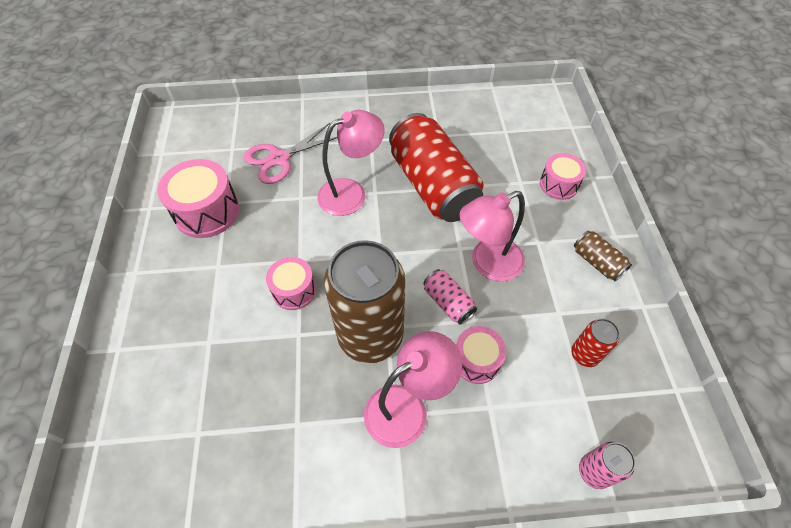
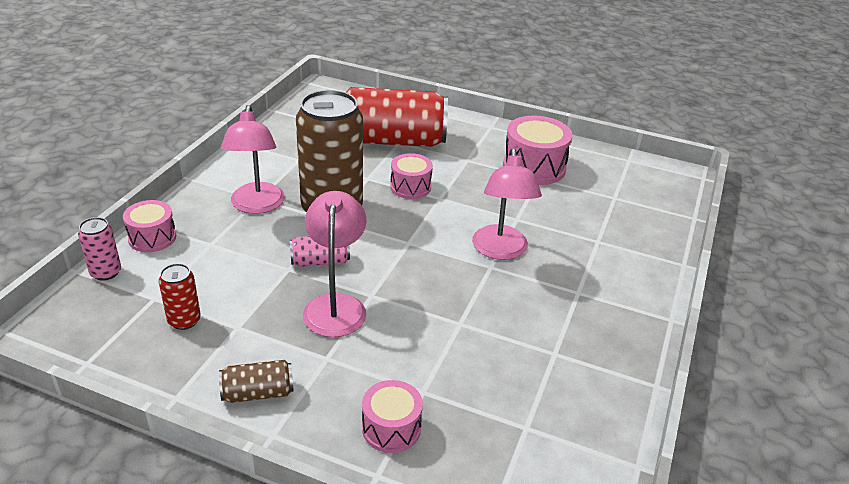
camera: 115 degrees right, 20 degrees down
pink scissors [244,123,337,184] -> none
red can [389,113,484,222] -> red can moved to [346,87,448,147]
pink drum [456,326,506,384] -> pink drum moved to [123,200,176,252]

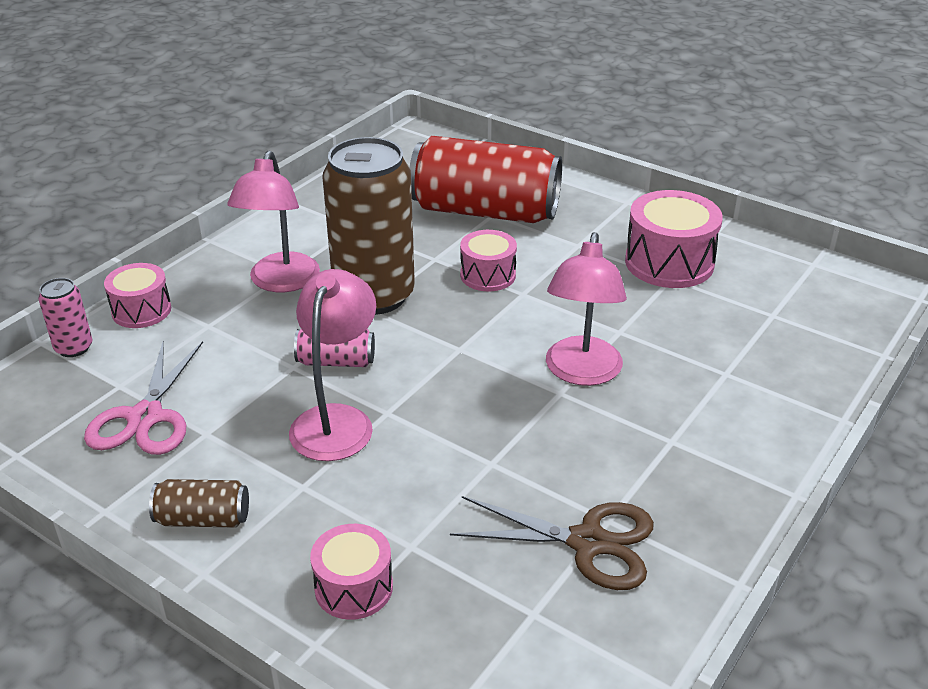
camera: 15 degrees right, 0 degrees up
red can [159,263,201,330] -> pink scissors [84,341,203,455]
none -> brown scissors [450,496,654,590]

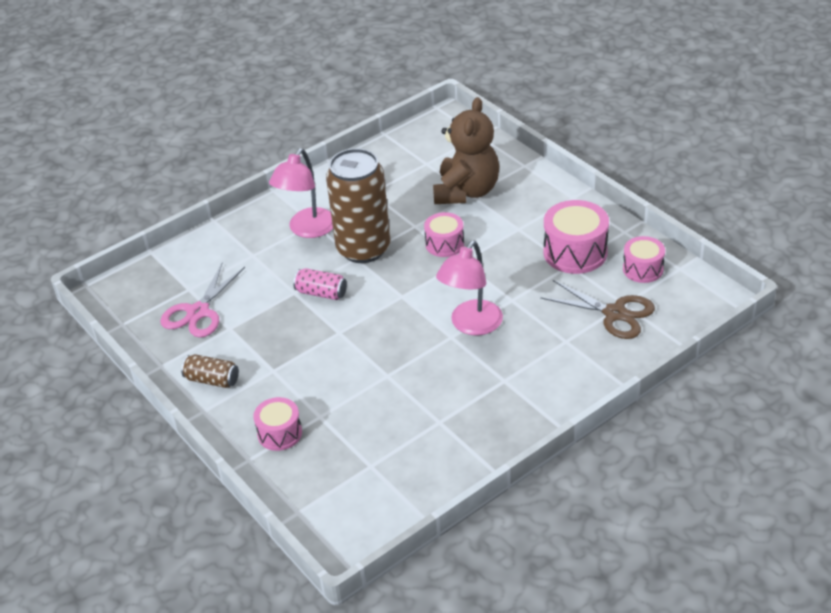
camera: 20 degrees right, 5 degrees up
pink can [38,278,92,357] -> none
pink drum [104,263,171,328] -> pink drum moved to [623,236,665,283]
pink lamp [289,269,376,461] -> none
red can [410,136,562,223] -> brown teddy bear [433,97,499,204]
brown scissors [450,496,654,590] -> brown scissors moved to [540,280,655,339]

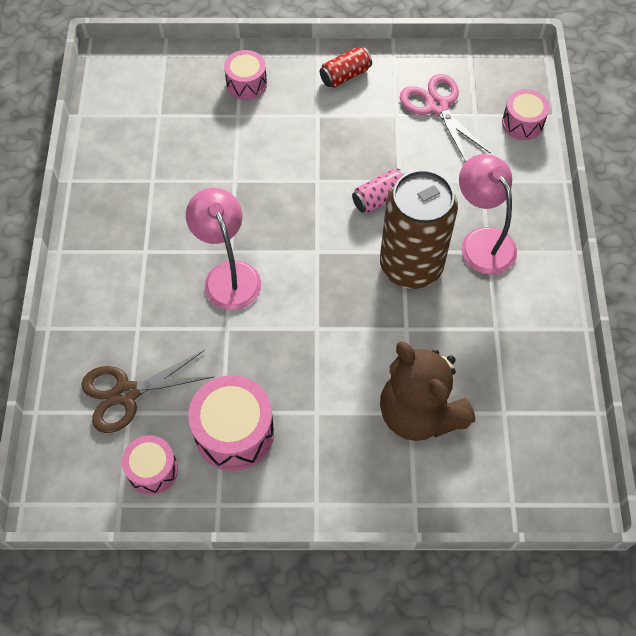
camera: 125 degrees right, 20 degrees up
brown can [181,354,239,388] -> red can [320,47,372,88]
pink drum [424,212,464,257] -> pink drum moved to [502,89,550,140]

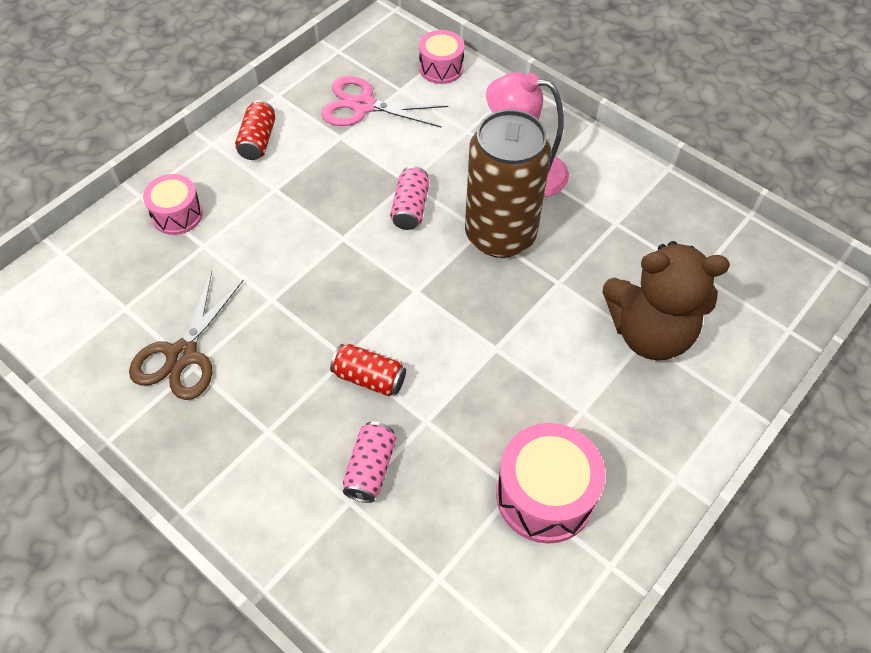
camera: 50 degrees left, 5 degrees down
brown scissors [81,350,214,433] -> brown scissors moved to [129,271,244,400]
pink drum [122,435,178,495] -> none
pink lamp [186,188,261,310] -> red can [330,344,406,396]
none -> pink can [343,422,396,503]

